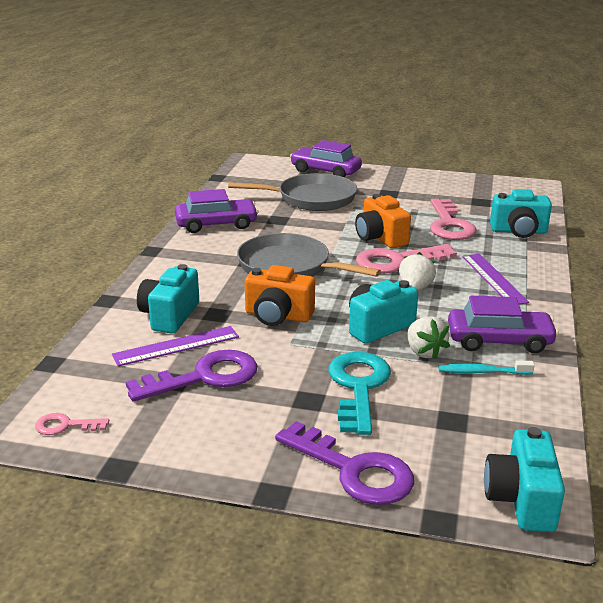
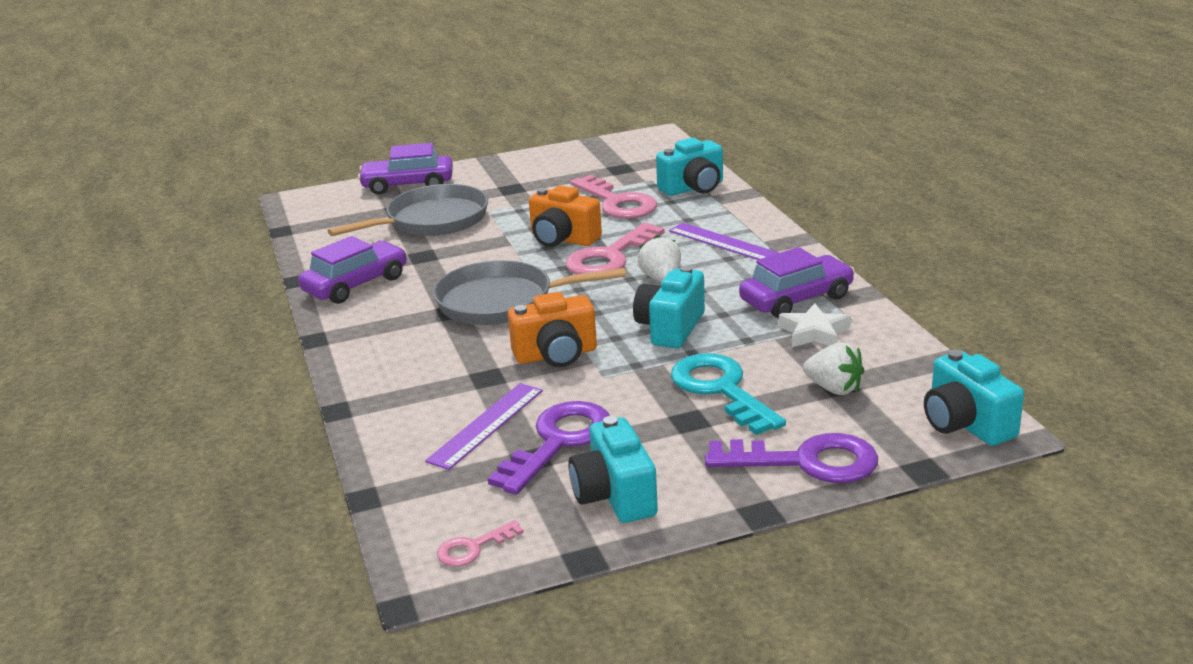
camera: 30 degrees left, 0 degrees up
turquoise camera [137,264,199,333] -> turquoise camera moved to [568,416,658,523]
white strawberry [407,316,450,360] -> white strawberry moved to [803,343,865,395]
turquoise toothbrush [438,361,535,375] -> white star [779,303,851,347]

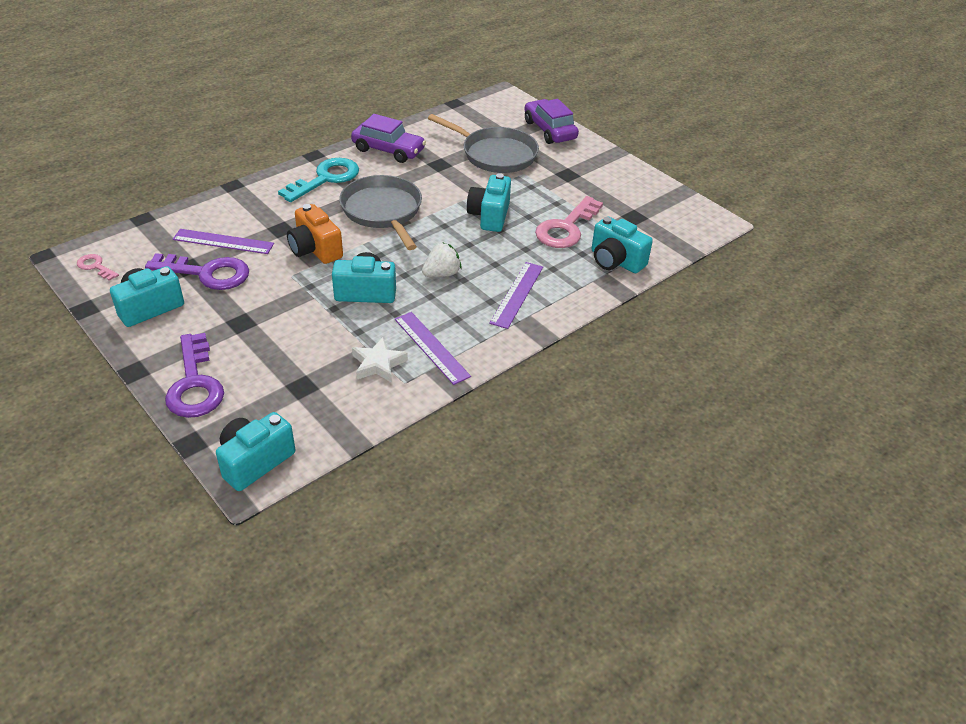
camera: 65 degrees right, 15 degrees up
orange camera [529,185,602,247] -> turquoise camera [467,173,511,232]
pink key [565,222,665,274] -> none
turquoise key [671,353,786,435] -> turquoise key moved to [278,158,359,202]
purple car [739,247,855,318] -> purple ruler [395,312,471,385]
white strawberry [803,343,865,395] -> none

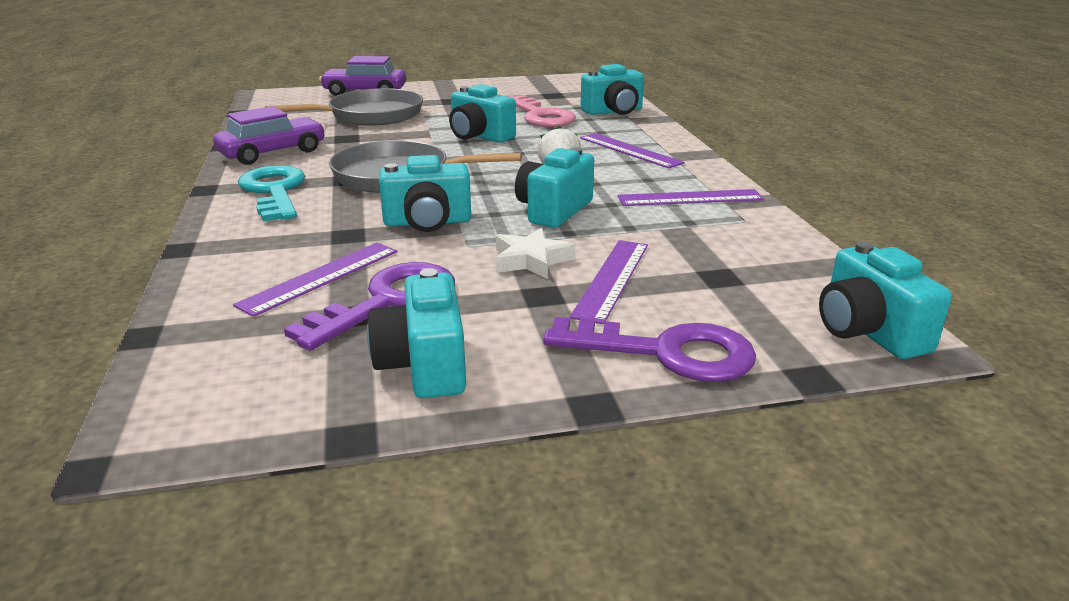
camera: 60 degrees left, 15 degrees down
pink key [77,254,119,281] -> none
orange camera [287,204,343,264] -> turquoise camera [379,155,471,232]
white star [352,337,408,383] -> white star moved to [496,228,575,279]
none -> purple ruler [570,240,648,324]

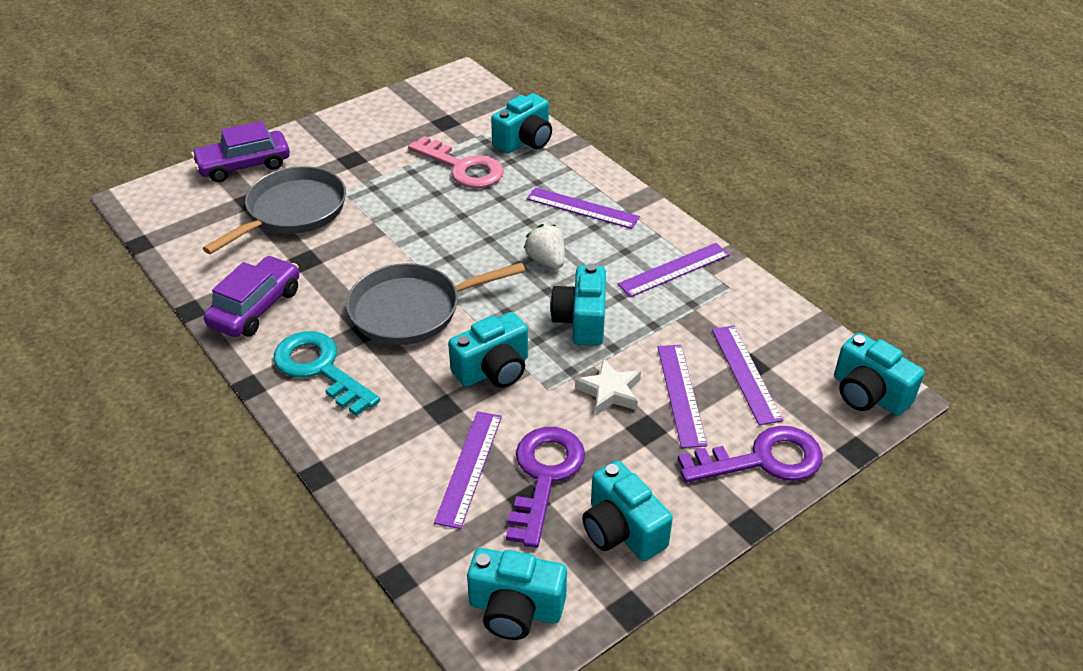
camera: 25 degrees left, 15 degrees up
turquoise camera [449,84,516,143] -> turquoise camera moved to [467,548,567,640]
none -> purple ruler [712,325,783,425]

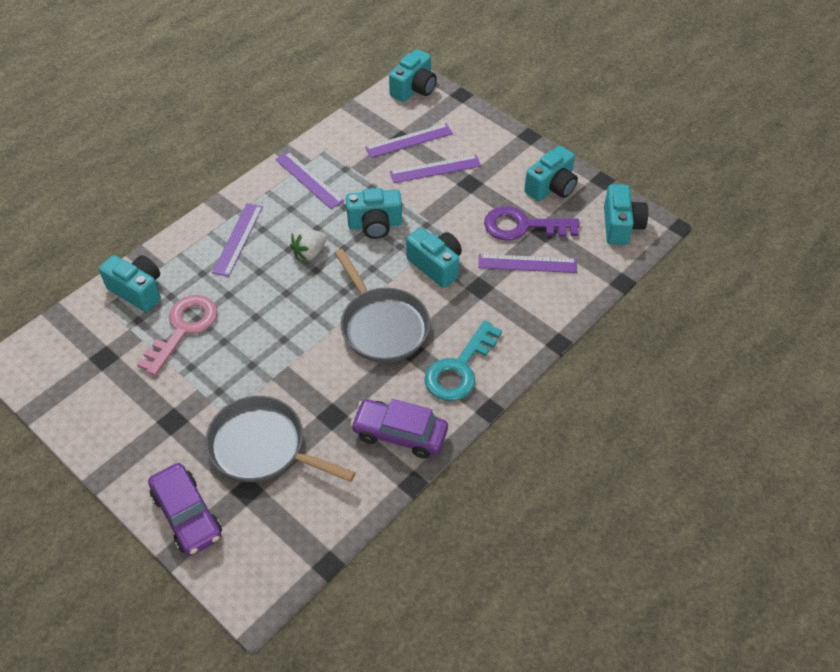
camera: 100 degrees left, 10 degrees up
white star [575,358,641,415] -> none
purple key [678,426,823,483] -> none

